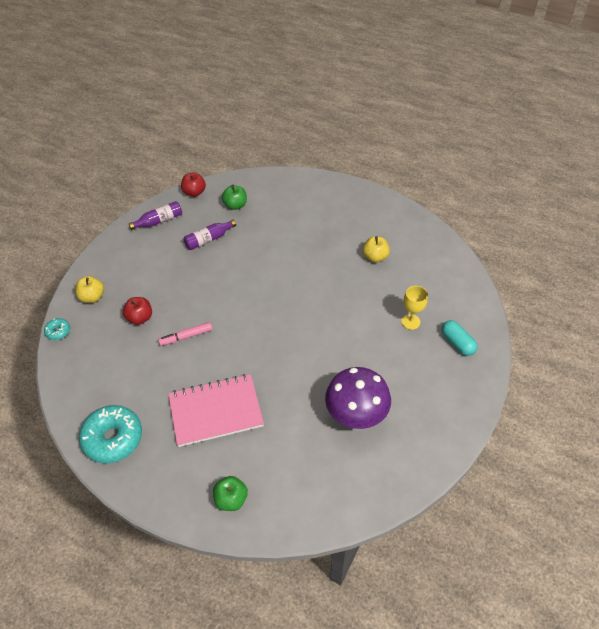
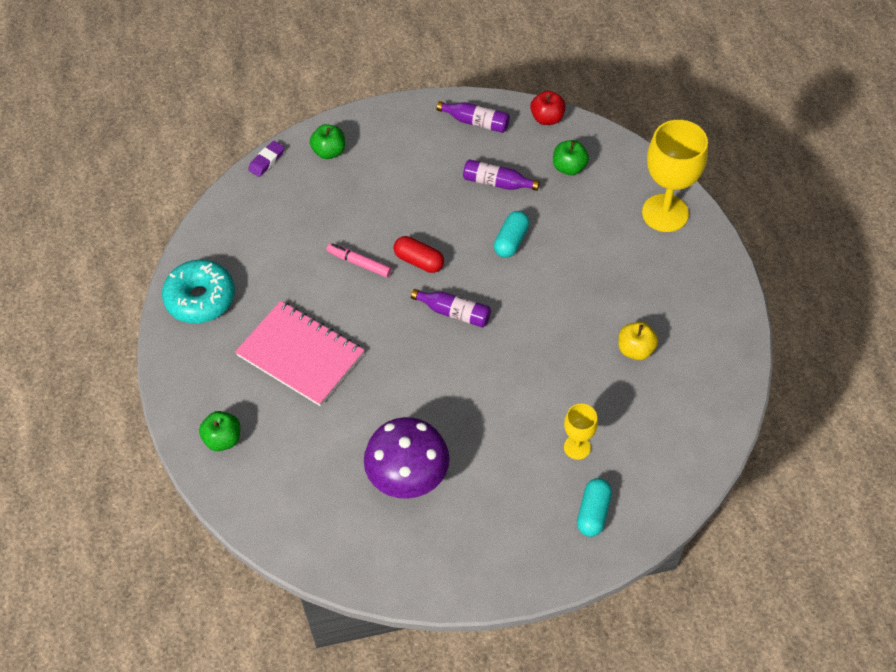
camera: 50 degrees right, 5 degrees up
turquoise donut [44,318,70,340] -> purple eraser [248,141,285,177]
yellow apple [75,276,104,303] -> green apple [310,124,345,159]
red apple [123,297,152,325] -> none
none -> red capsule [394,236,444,273]
none -> purple bottle [411,289,491,328]
none -> turquoise capsule [494,211,529,258]
none -> yellow goblet [642,120,708,232]

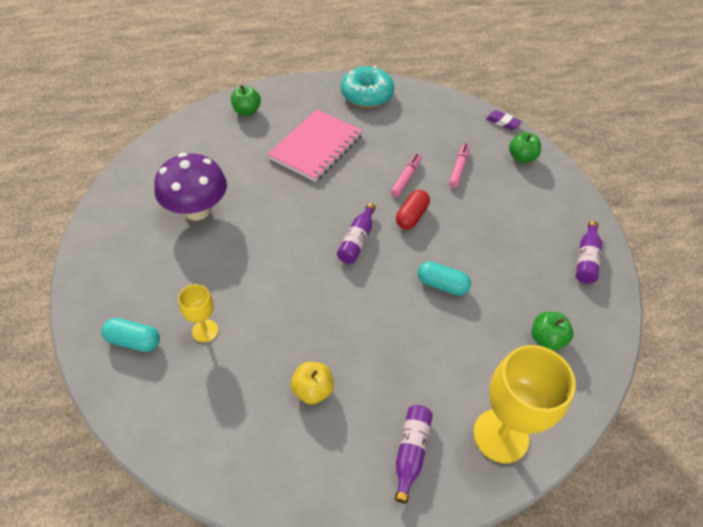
camera: 85 degrees right, 5 degrees down
purple bottle [463,159,540,191] -> purple bottle moved to [395,405,433,504]
red apple [530,91,566,125] -> none
none -> pink marker [449,143,470,188]

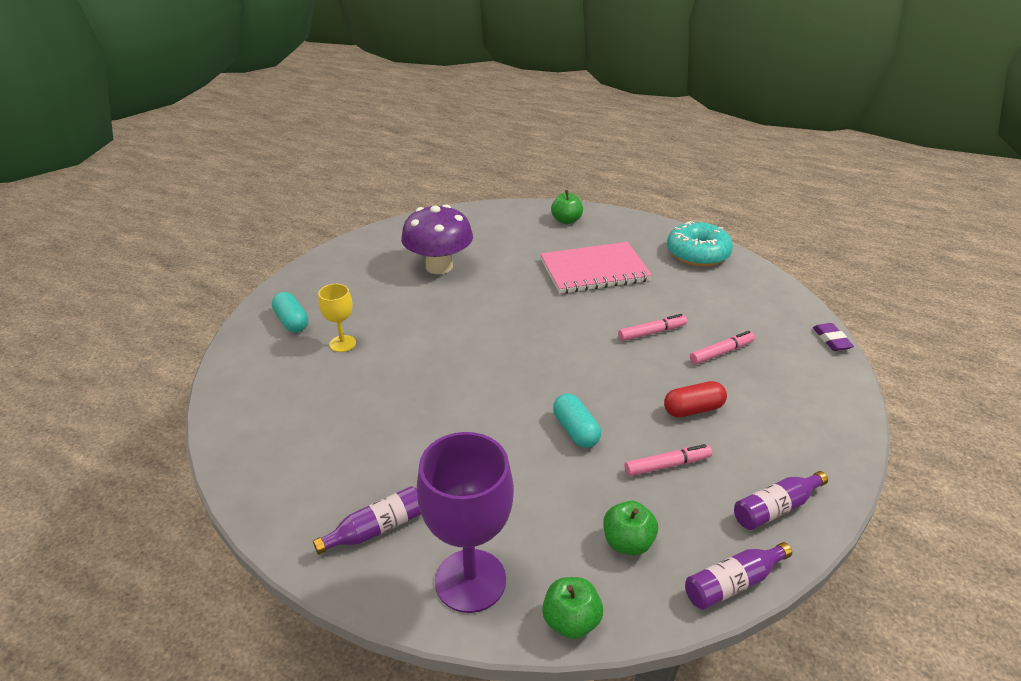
camera: 45 degrees right, 15 degrees down
yellow apple [291,362,334,404] -> none
purple bottle [337,203,376,264] -> purple bottle moved to [685,542,792,610]
red capsule [396,190,430,229] -> red capsule moved to [664,381,727,417]
yellow goblet [473,345,576,463] -> purple goblet [417,432,514,613]
green apple [509,132,541,163] -> green apple moved to [542,577,603,639]
none -> pink marker [625,444,712,476]

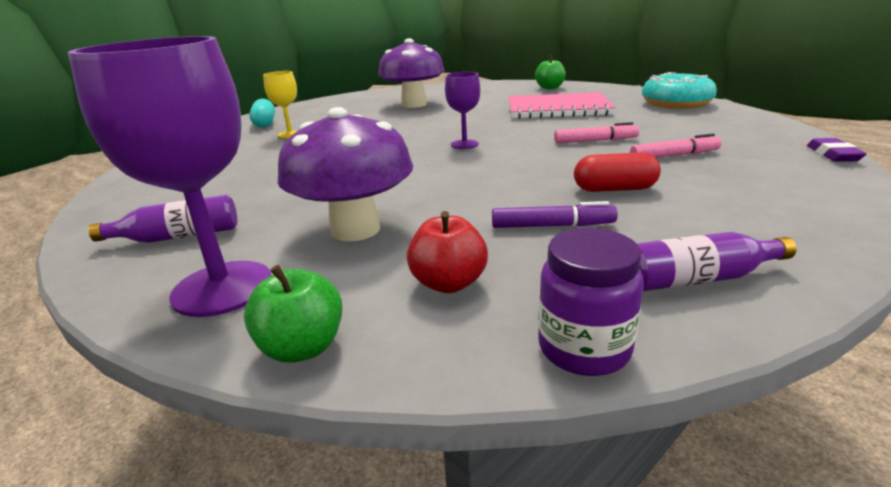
camera: 20 degrees right, 10 degrees down
turquoise capsule [553,393,601,448] -> none
green apple [603,501,658,555] -> red apple [407,211,488,293]
pink marker [625,444,712,476] -> purple marker [492,201,618,228]
purple bottle [685,542,792,610] -> purple jar [538,228,644,376]
none -> purple mushroom [278,107,413,241]
none -> purple goblet [445,72,480,149]

